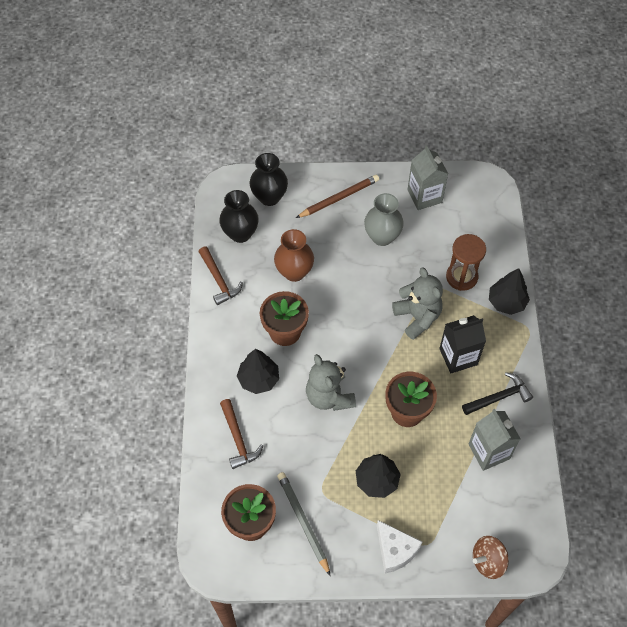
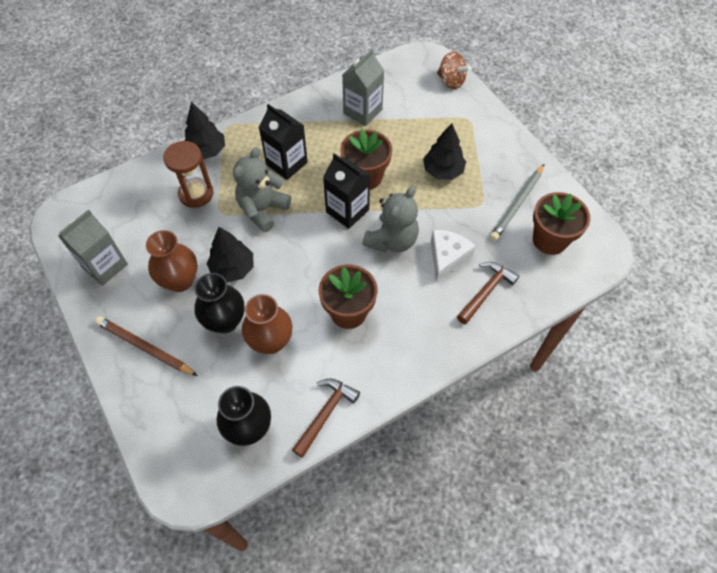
camera: 120 degrees left, 0 degrees up
black tree [237,349,279,394] -> black tree moved to [207,227,253,282]
black vase [250,153,288,206] -> black vase moved to [194,273,245,333]
grey vase [364,193,404,246] -> brown vase [146,230,197,292]
white cheese [377,520,422,573] -> white cheese moved to [431,230,476,282]
black hammer [462,372,533,415] -> none
none -> black carton [323,153,370,229]

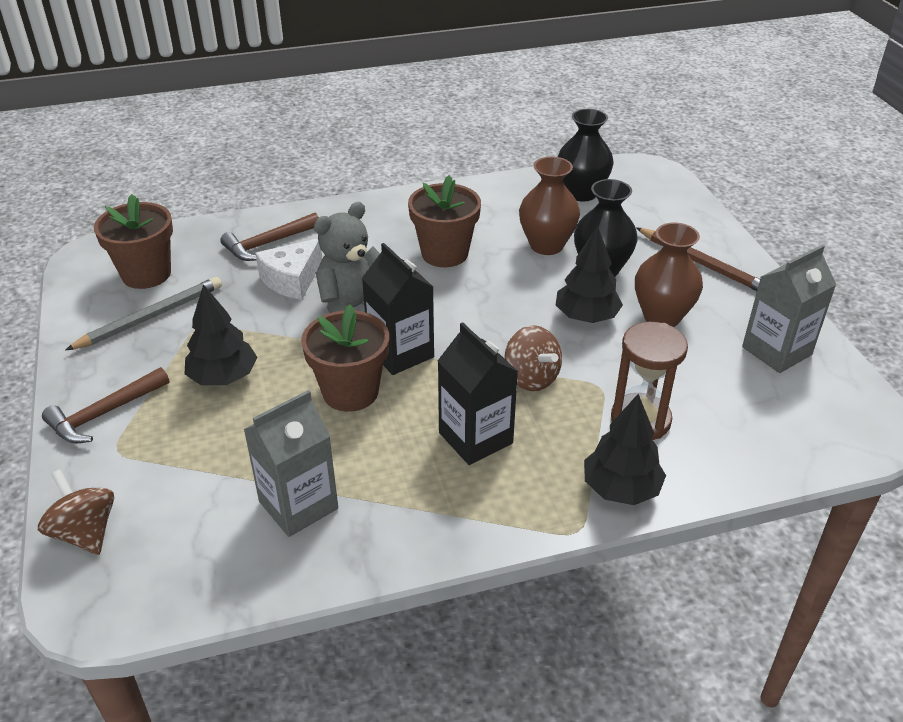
camera: 165 degrees left, 20 degrees down
grey teddy bear [233,147,291,232] -> brown spinning top [505,325,562,391]
brown hammer [292,378,360,458] -> brown hammer moved to [42,367,169,443]

